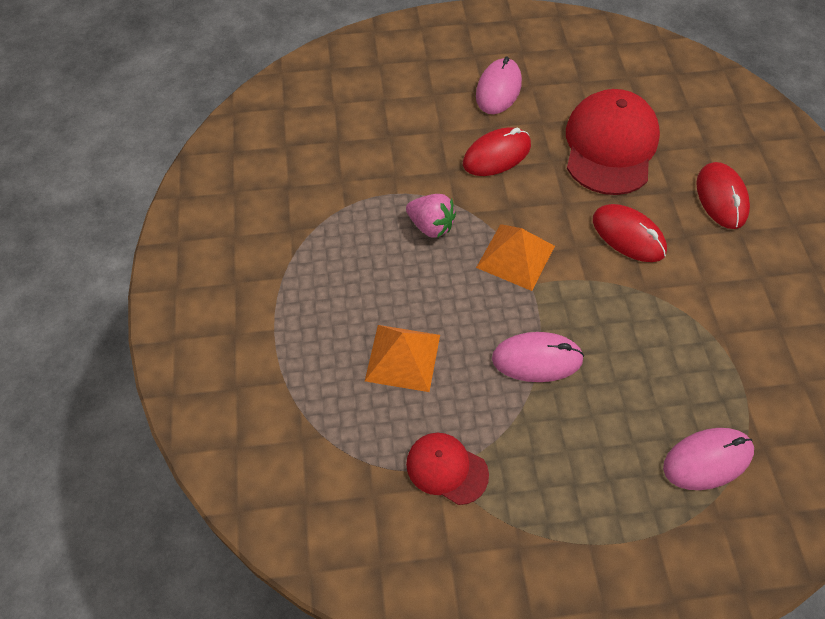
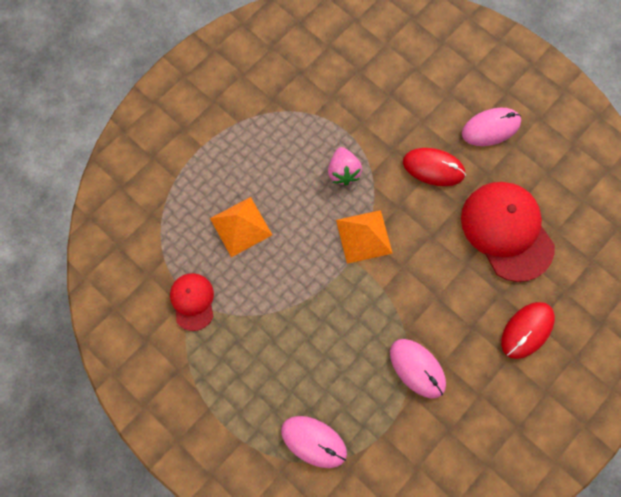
camera: 50 degrees right, 15 degrees up
pink mouse [492,332,584,382] -> pink mouse moved to [390,339,446,399]
red cap [566,89,660,195] -> red cap turned 90 degrees counterclockwise [461,182,555,282]
red mouse [593,204,667,262] -> none

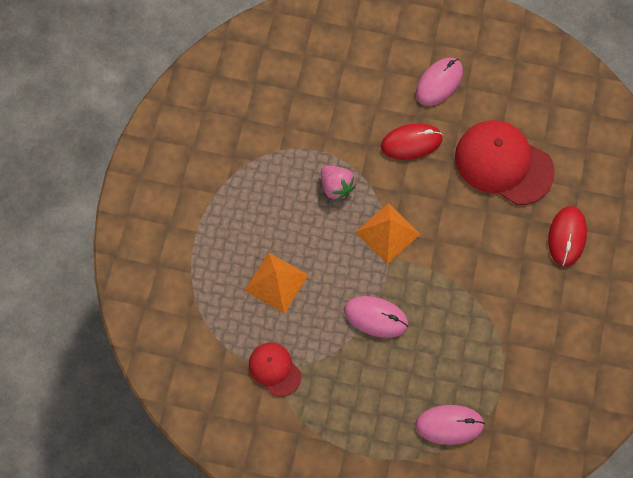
camera: 30 degrees left, 5 degrees down
pink mouse [390,339,446,399] -> pink mouse moved to [344,296,409,338]

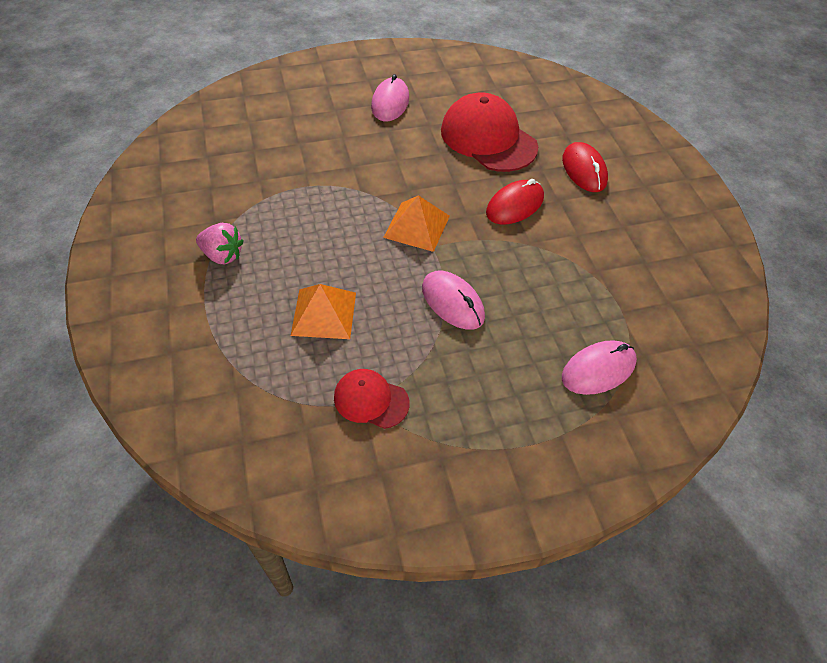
camera: 30 degrees left, 15 degrees down
pink strawberry [321,166,356,201] -> pink strawberry moved to [196,223,243,264]
pink mouse [344,296,409,338] -> pink mouse turned 60 degrees clockwise [422,271,485,330]
red mouse [381,123,443,160] -> red mouse moved to [486,179,544,224]
red cap [455,120,555,205] -> red cap turned 45 degrees clockwise [441,93,538,172]

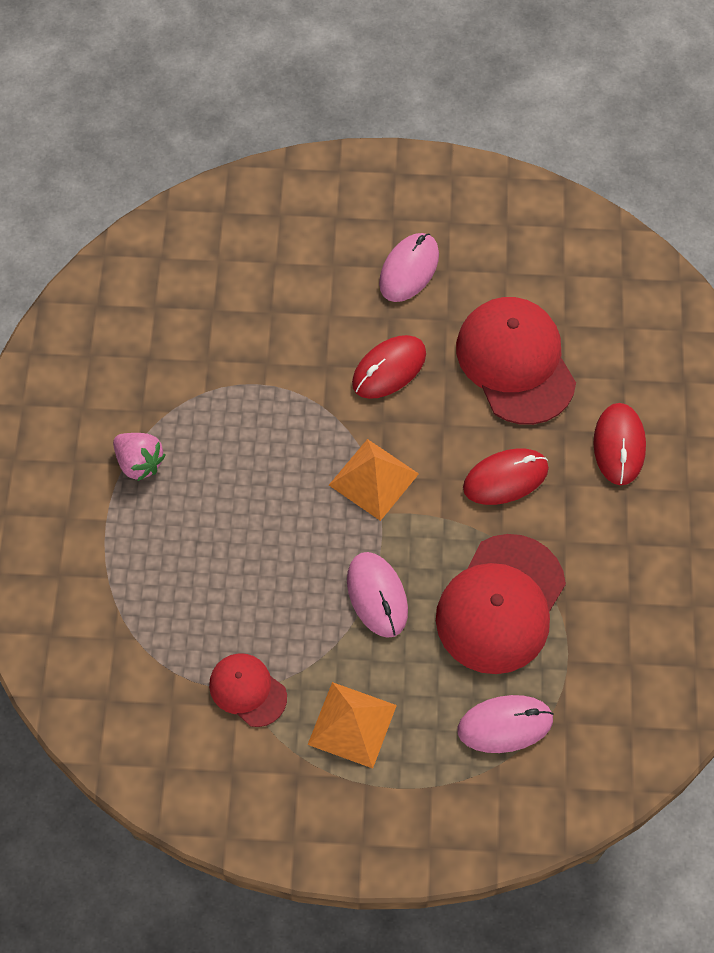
camera: 20 degrees right, 10 degrees up
orange pyramid [291,284,356,339] -> orange pyramid moved to [307,682,397,769]
none -> red mouse [352,335,426,399]
none -> red cap [436,534,566,674]

